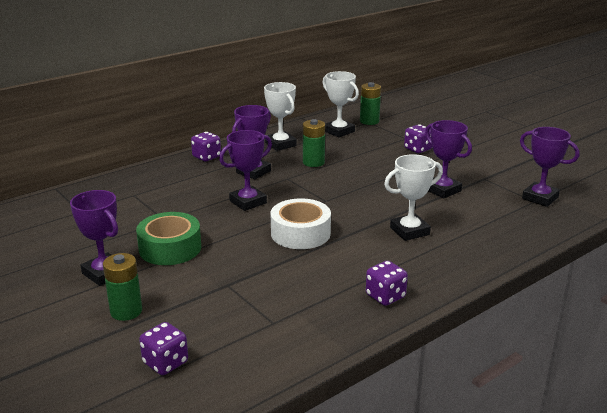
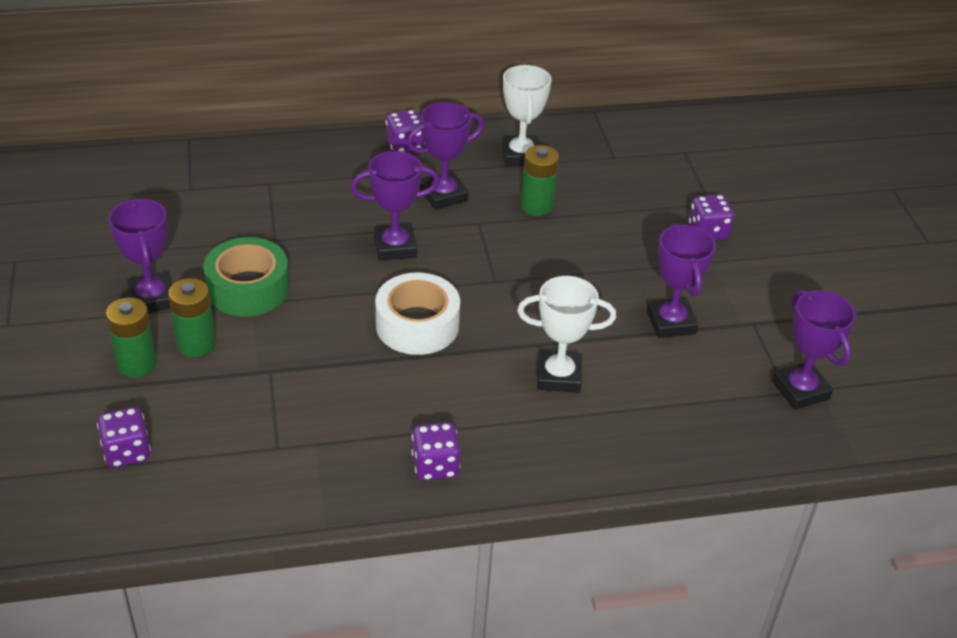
camera: 25 degrees right, 15 degrees up
white trophy [323,71,359,137] -> none
green battery [360,82,381,125] -> green battery moved to [168,278,216,357]

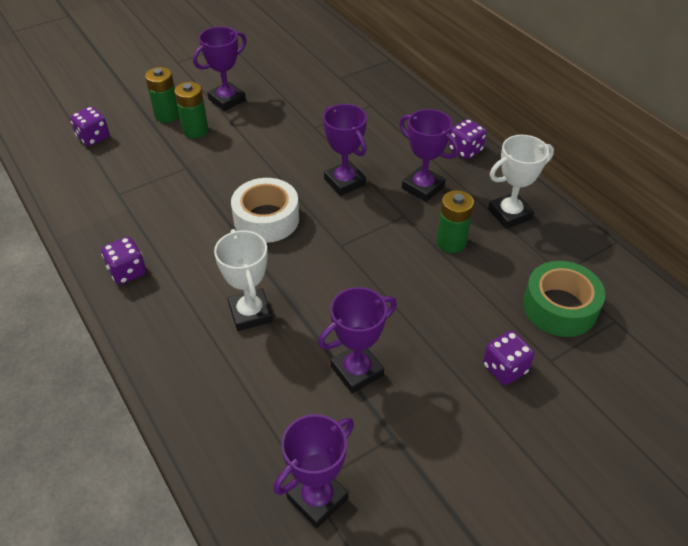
camera: 70 degrees right, 5 degrees up
green tape [204,237,289,317] -> green tape moved to [523,261,605,337]

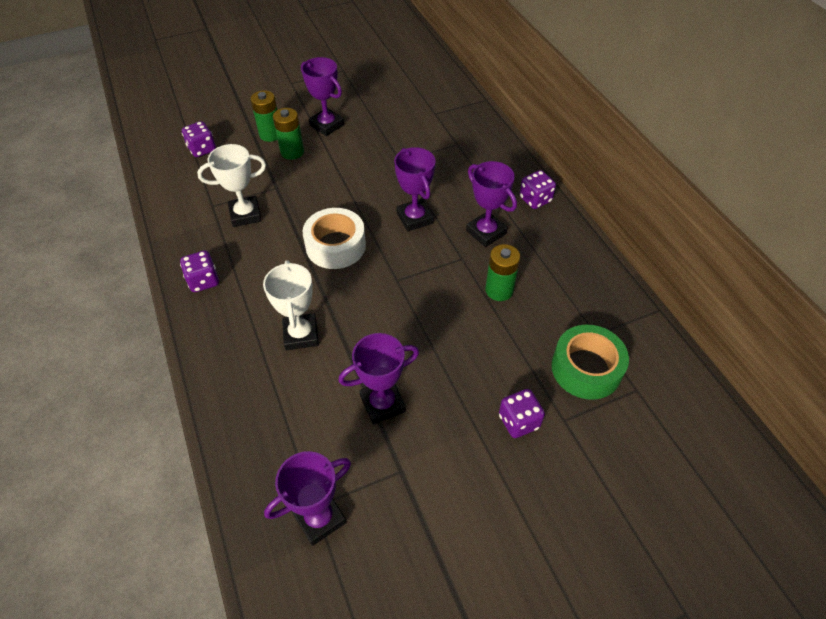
camera: 10 degrees right, 5 degrees up
purple trophy [193,27,247,111] -> purple trophy turned 75 degrees clockwise [301,57,344,136]
white trophy [488,135,554,229] -> white trophy moved to [197,144,266,227]

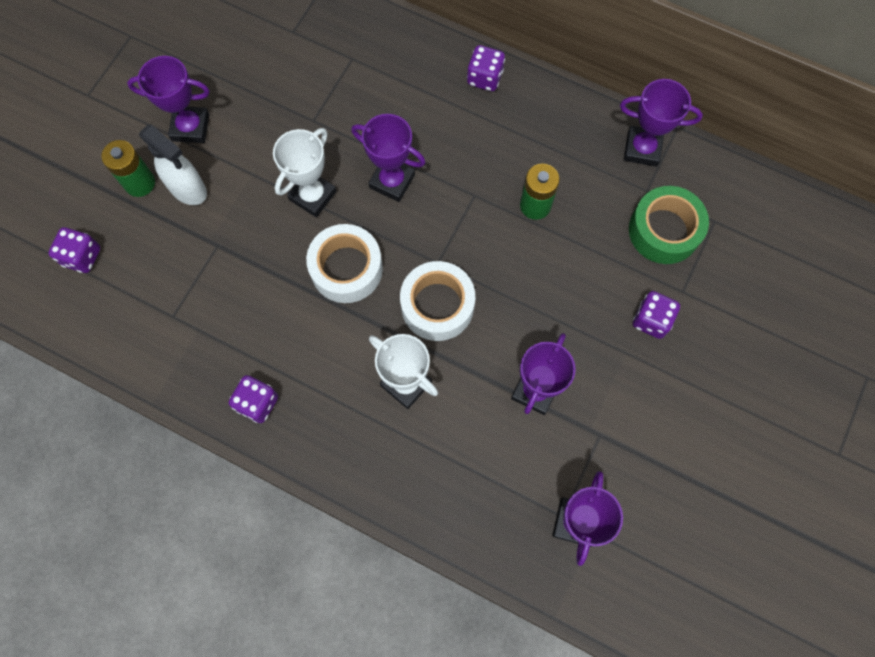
camera: 40 degrees left, 20 degrees up
white trophy [197,144,266,227] -> white trophy moved to [273,128,337,217]
green battery [273,108,304,160] -> white spray bottle [139,125,207,205]
purple trophy [466,161,517,247] -> purple trophy moved to [620,79,703,167]
none -> white tape [400,261,475,341]

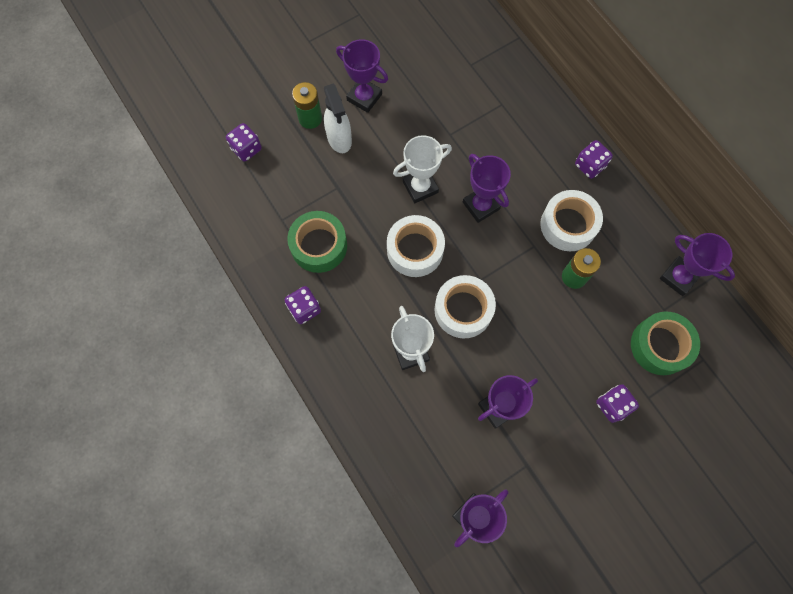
camera: 30 degrees right, 0 degrees up
none -> green tape [287,211,347,273]
none -> white tape [540,190,603,251]

